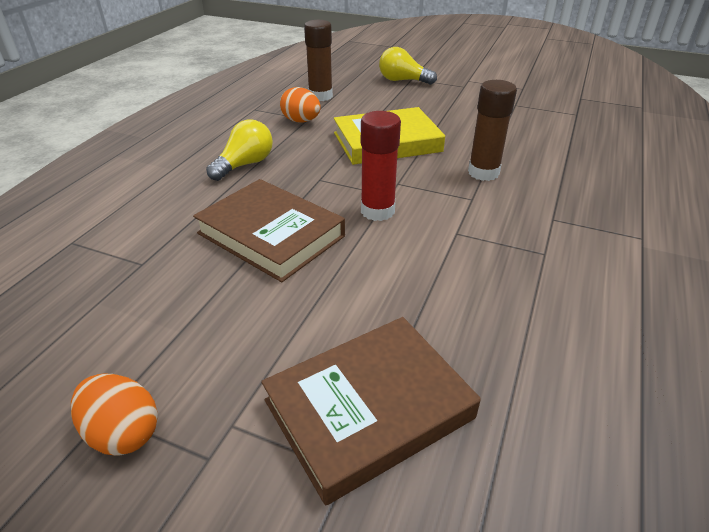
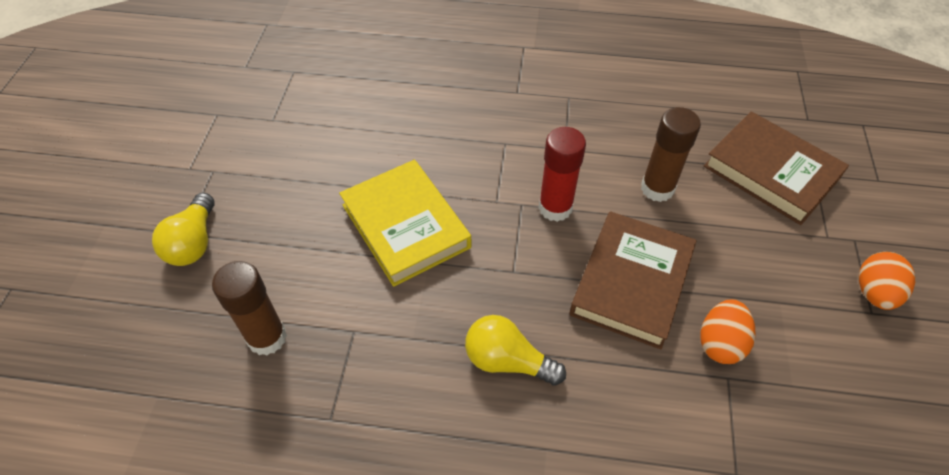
camera: 105 degrees left, 15 degrees up
orange egg [280,87,321,123] -> orange egg moved to [701,300,755,364]
brown glue stick [468,80,517,181] -> brown glue stick moved to [641,107,701,202]

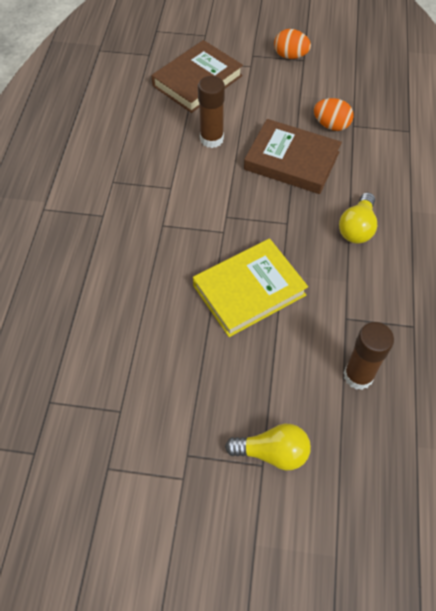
camera: 90 degrees left, 5 degrees up
red glue stick [538,127,586,222] -> none

